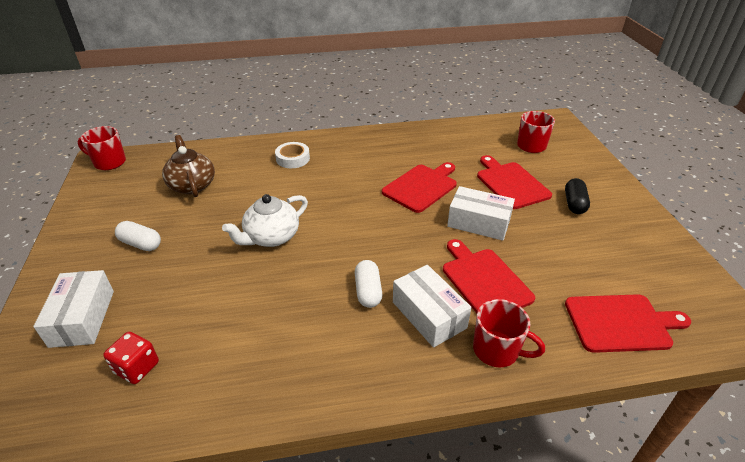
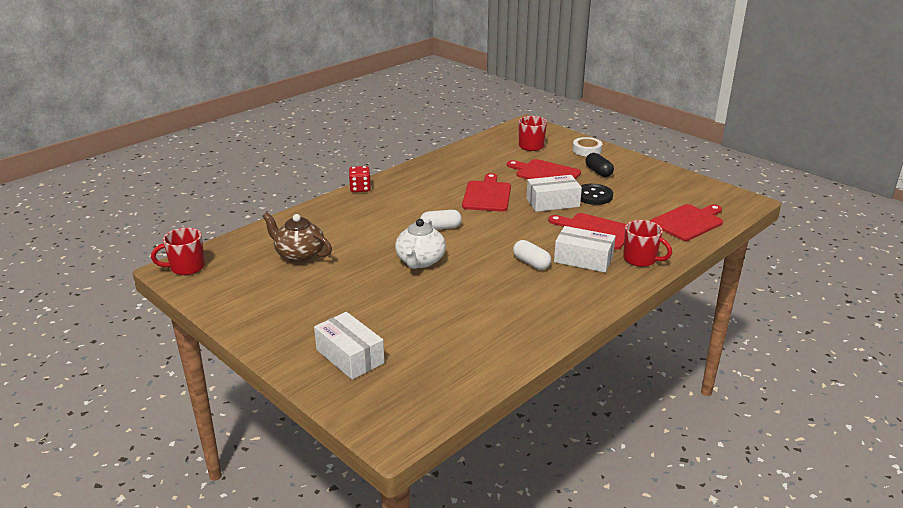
camera: 35 degrees left, 10 degrees down
red dice [103,332,159,384] -> red dice moved to [348,166,371,192]
white capsule [115,221,161,251] -> white capsule moved to [420,210,462,230]
white tape [275,142,310,168] -> white tape moved to [573,137,602,156]
red mug [473,299,545,367] -> red mug turned 45 degrees clockwise [623,220,672,267]
none -> black button [580,184,613,205]

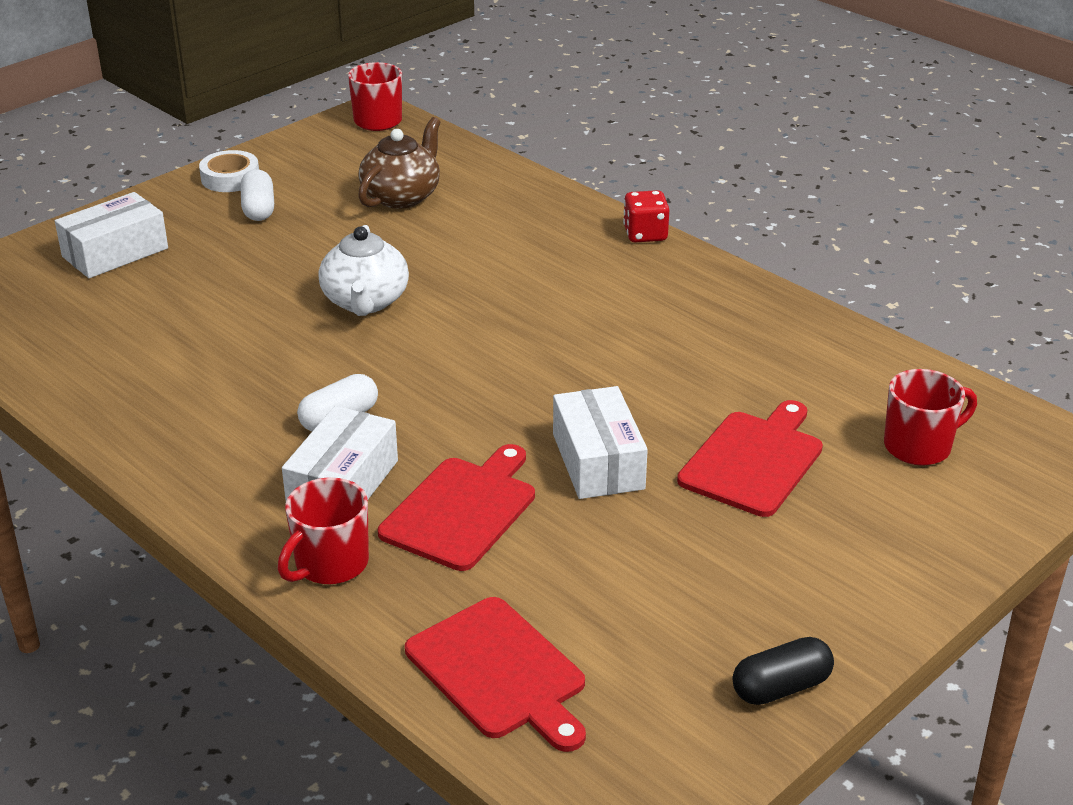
camera: 90 degrees right, 5 degrees up
white teapot [395,219,446,269] -> white teapot turned 105 degrees counterclockwise [319,225,409,316]
white capsule [420,210,462,230] -> white capsule moved to [240,169,274,221]
red cutting board [462,173,511,212] -> none
white tape [573,137,602,156] -> white tape moved to [199,150,259,192]
black button [580,184,613,205] -> none
black capsule [586,153,614,177] -> black capsule moved to [733,637,834,705]

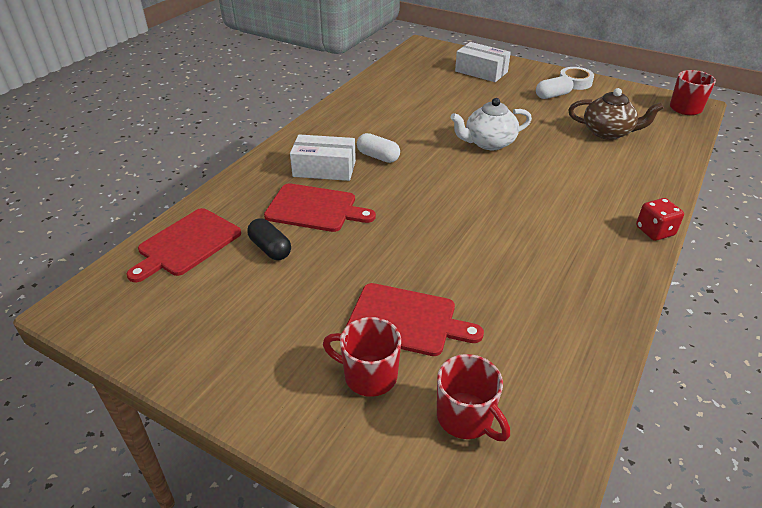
camera: 75 degrees right, 5 degrees up
red mug [277,477,369,584] -> red mug moved to [323,317,401,397]
white box [553,386,648,499] -> none
black capsule [733,637,834,705] -> black capsule moved to [247,219,291,260]

